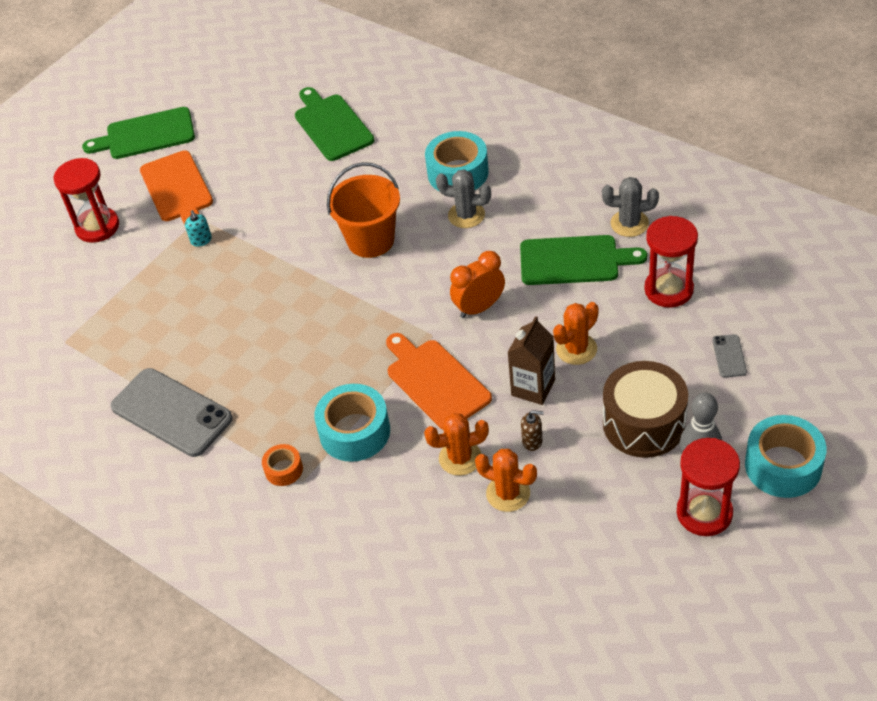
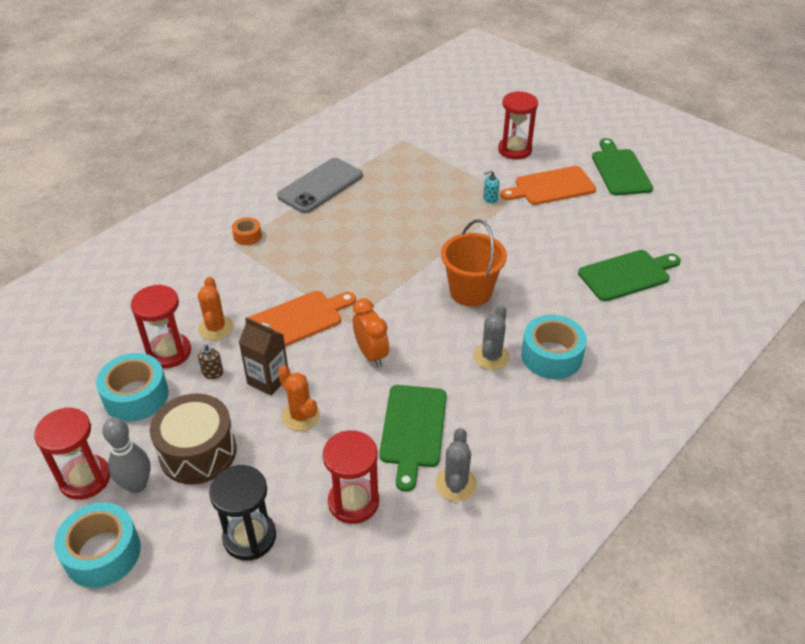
camera: 90 degrees right, 5 degrees down
turquoise tape [314,384,390,462] -> turquoise tape moved to [96,353,169,422]
orange cactus [475,449,537,512] -> red hourglass [131,285,191,368]
grey phone [712,334,747,378] -> black hourglass [209,465,276,561]

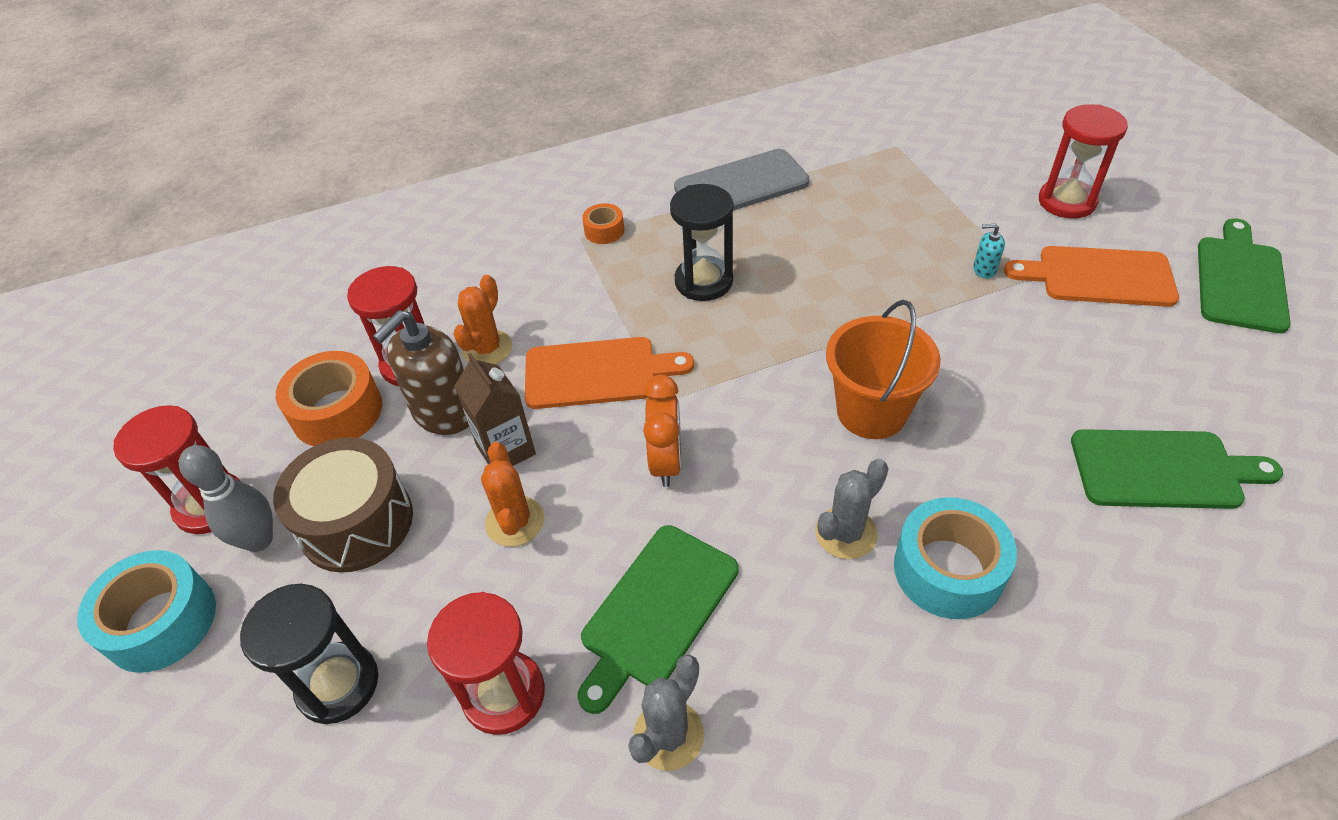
camera: 30 degrees right, 5 degrees up
turquoise tape [96,353,169,422] -> orange tape [276,351,382,446]
brown soap dispenser [198,344,223,379] -> brown soap dispenser [373,310,469,435], size x2.29
none -> black hourglass [670,184,734,301]

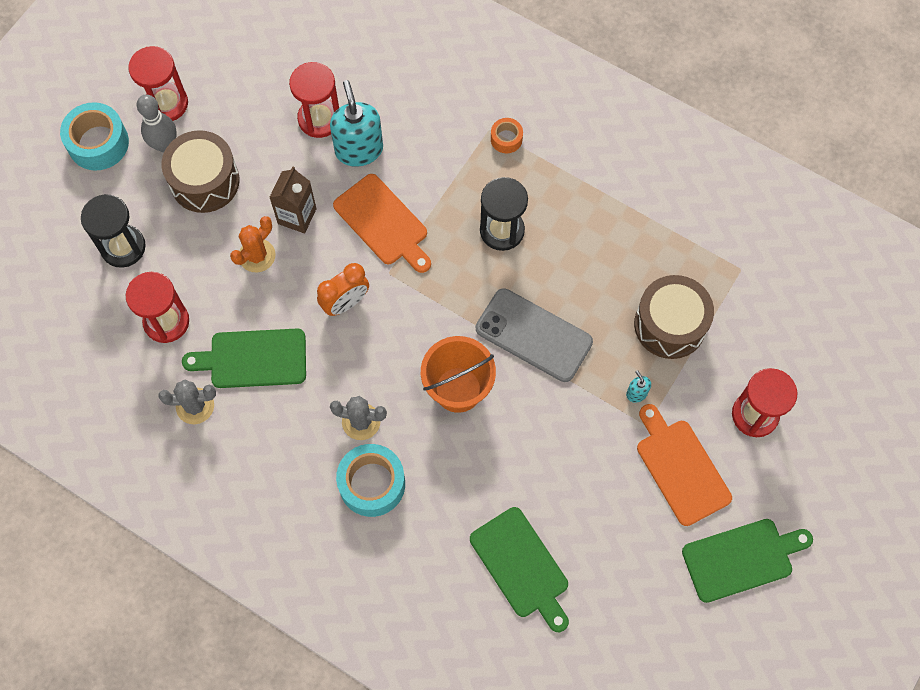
camera: 50 degrees right, 20 degrees up
orange tape [276,351,382,446] -> none
brown soap dispenser [373,310,469,435] -> none
orange cactus [453,275,512,365] -> turquoise soap dispenser [330,80,383,167]
grey phone [674,149,809,211] -> grey phone moved to [476,288,593,382]
none -> brown drum [634,275,714,359]

